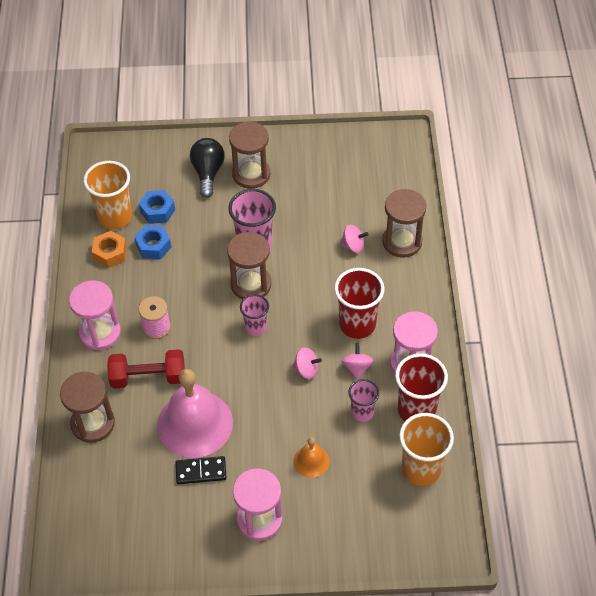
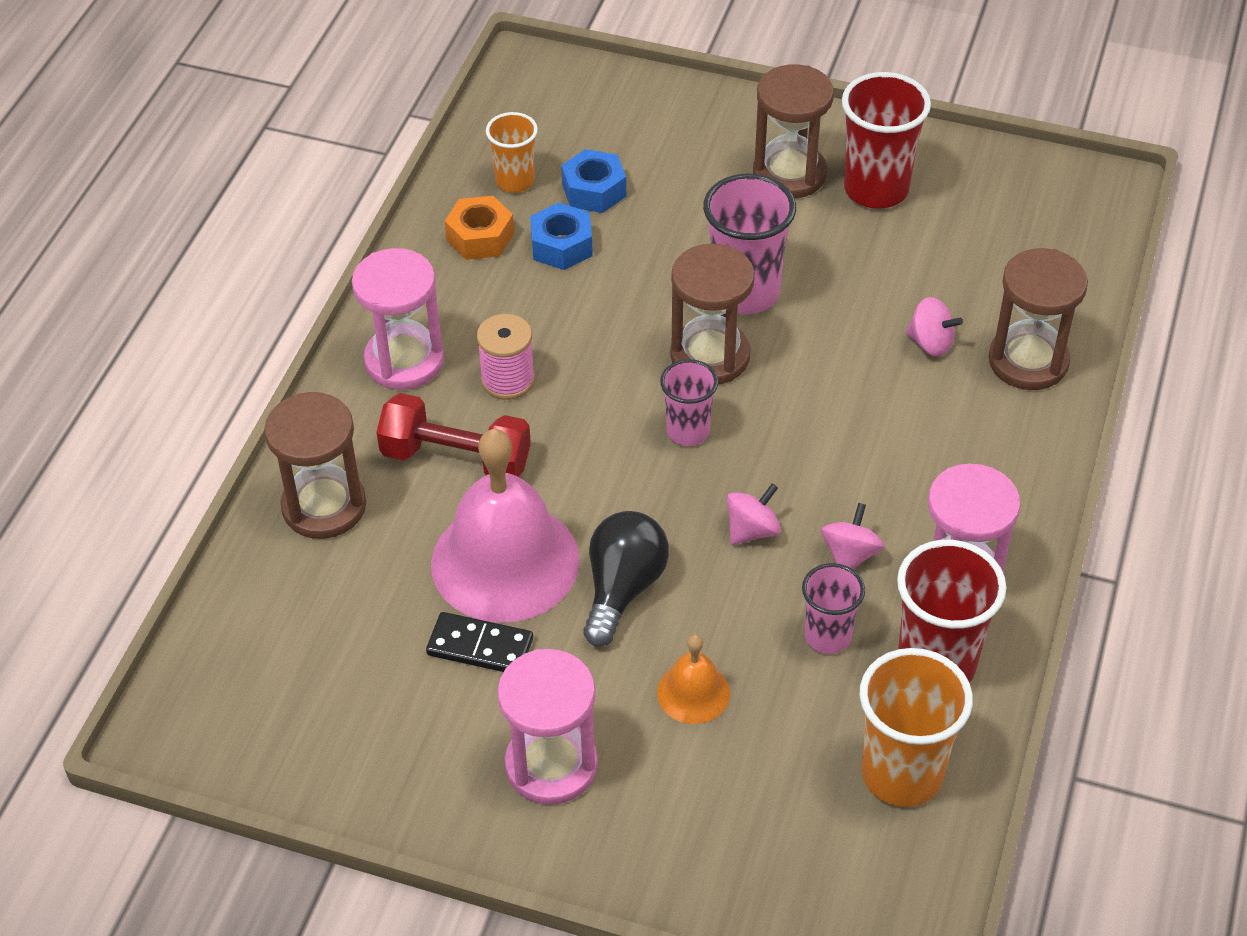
camera: 20 degrees right, 5 degrees down
orange cup [83,161,132,229] -> orange cup [486,112,538,193], size x0.60
black light bulb [190,138,225,198] -> black light bulb moved to [583,511,669,647]
pink spinning top [292,347,322,379] -> pink spinning top turned 75 degrees counterclockwise [727,483,781,545]
red cup [334,268,385,339] -> red cup moved to [842,72,931,209]

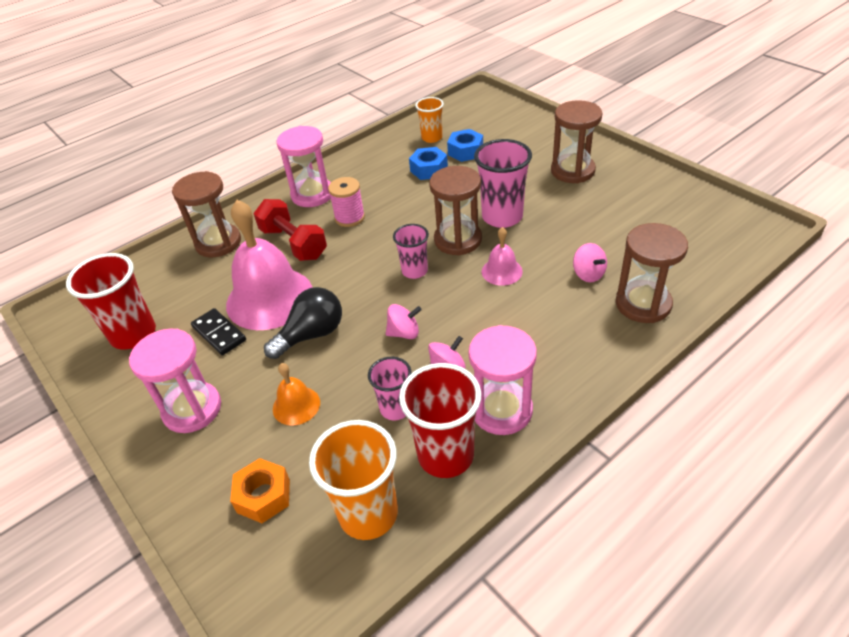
camera: 35 degrees right, 5 degrees down
orange nut [445,196,514,260] -> orange nut moved to [230,458,290,523]
red cup [842,72,931,209] -> red cup moved to [66,253,156,349]
none -> pink bell [482,227,523,286]

